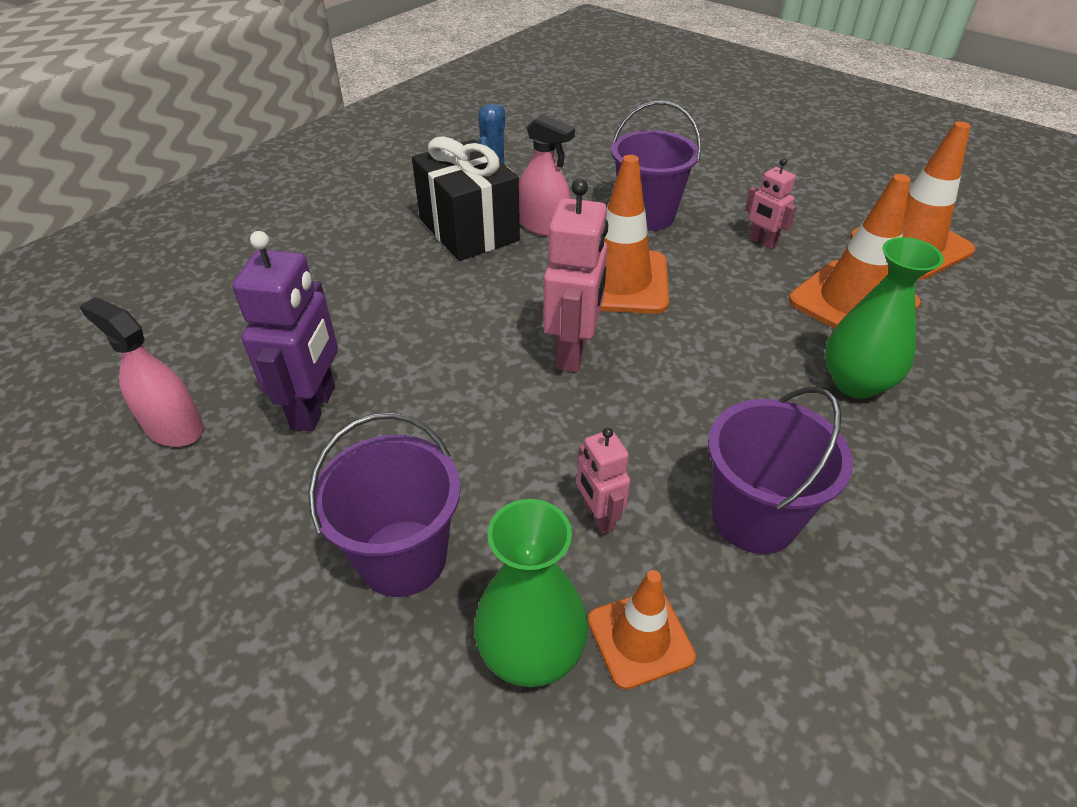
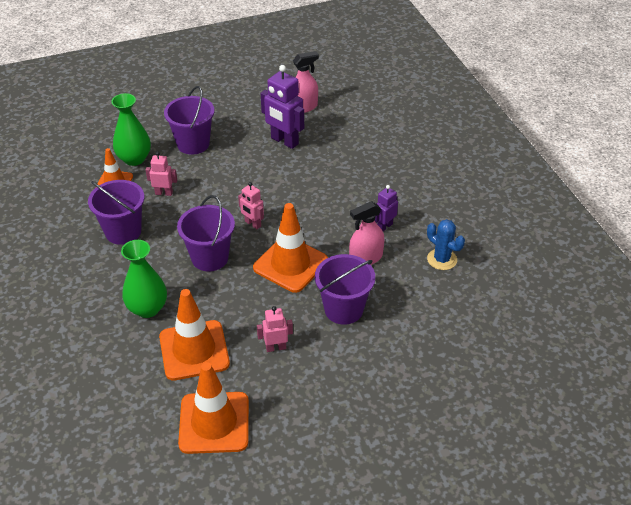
camera: 120 degrees right, 0 degrees up
black gift [412,137,520,261] -> purple robot [375,185,398,231]
pink robot [543,179,608,372] -> pink robot [238,182,264,229], size x0.56
none -> purple bucket [177,195,235,271]

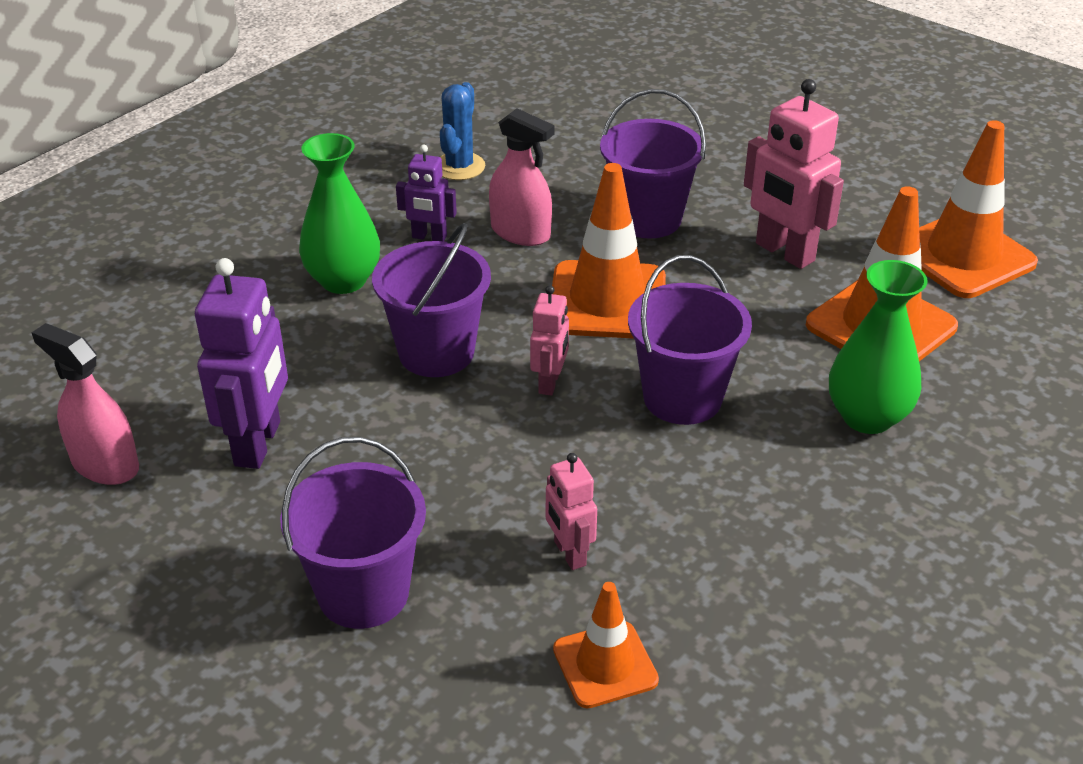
camera: 120 degrees left, 5 degrees down
purple bucket [88,180,144,245] -> purple bucket moved to [372,223,491,377]
green vase [111,93,151,166] -> green vase moved to [299,133,380,294]
pink robot [257,306,293,352] -> pink robot [744,79,844,269], size x1.78

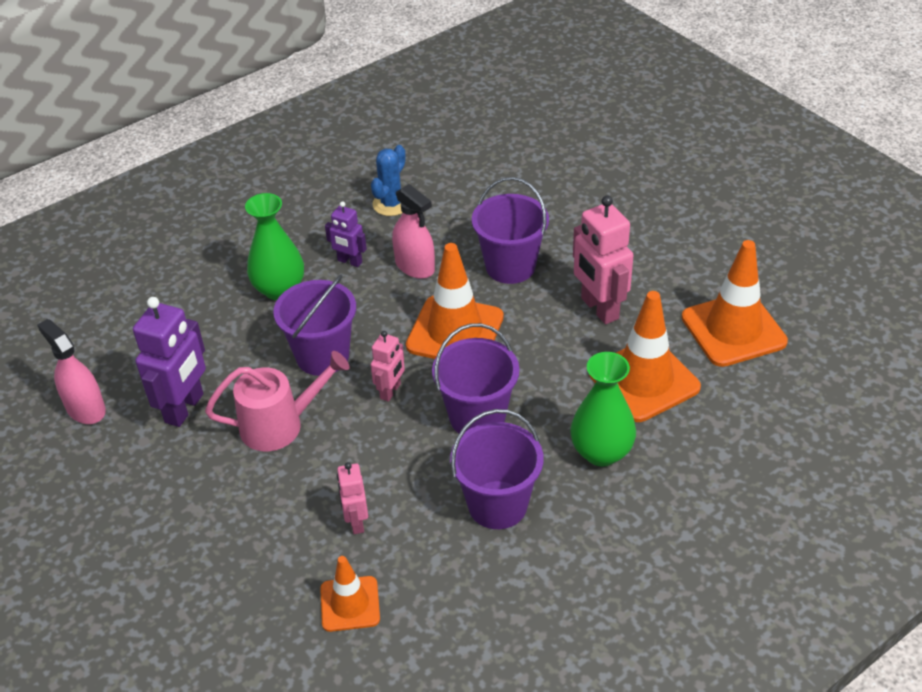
camera: 15 degrees right, 5 degrees up
purple bucket [280,437,426,629] -> purple bucket moved to [450,409,543,529]
none -> pink watering can [205,351,350,451]

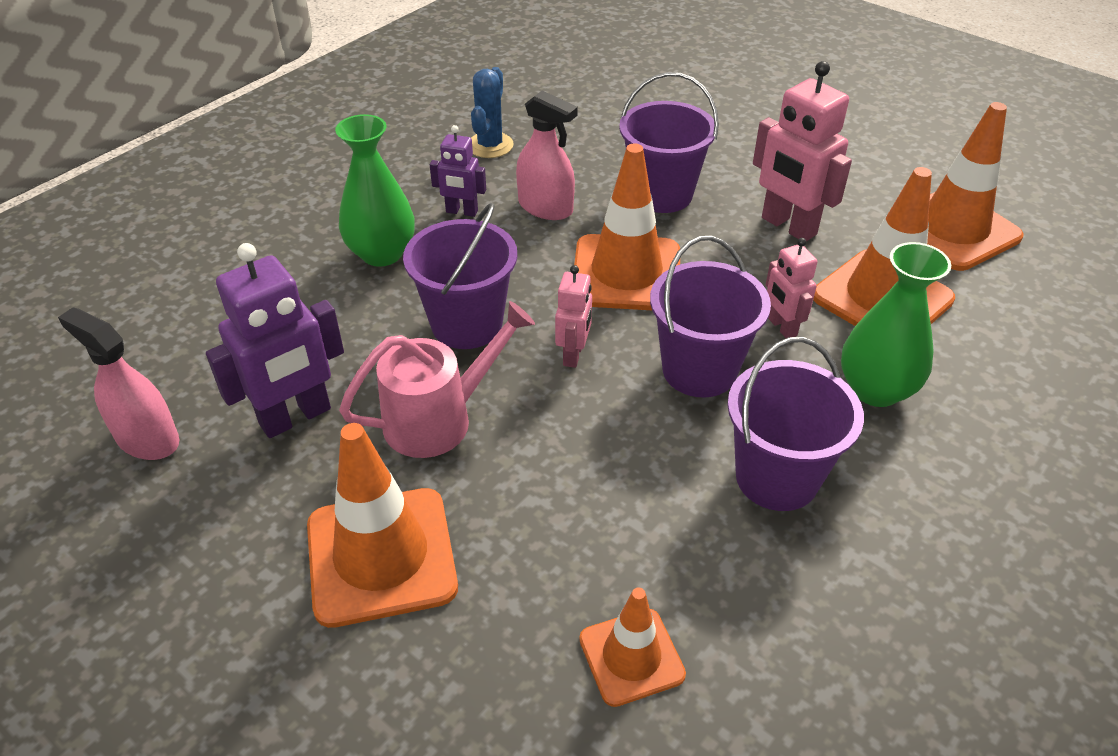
camera: 15 degrees left, 0 degrees up
purple robot [133,297,206,427] -> purple robot turned 45 degrees clockwise [206,243,344,438]
pink robot [337,462,368,534] -> pink robot moved to [766,238,818,338]
none -> orange traffic cone [307,423,458,628]

